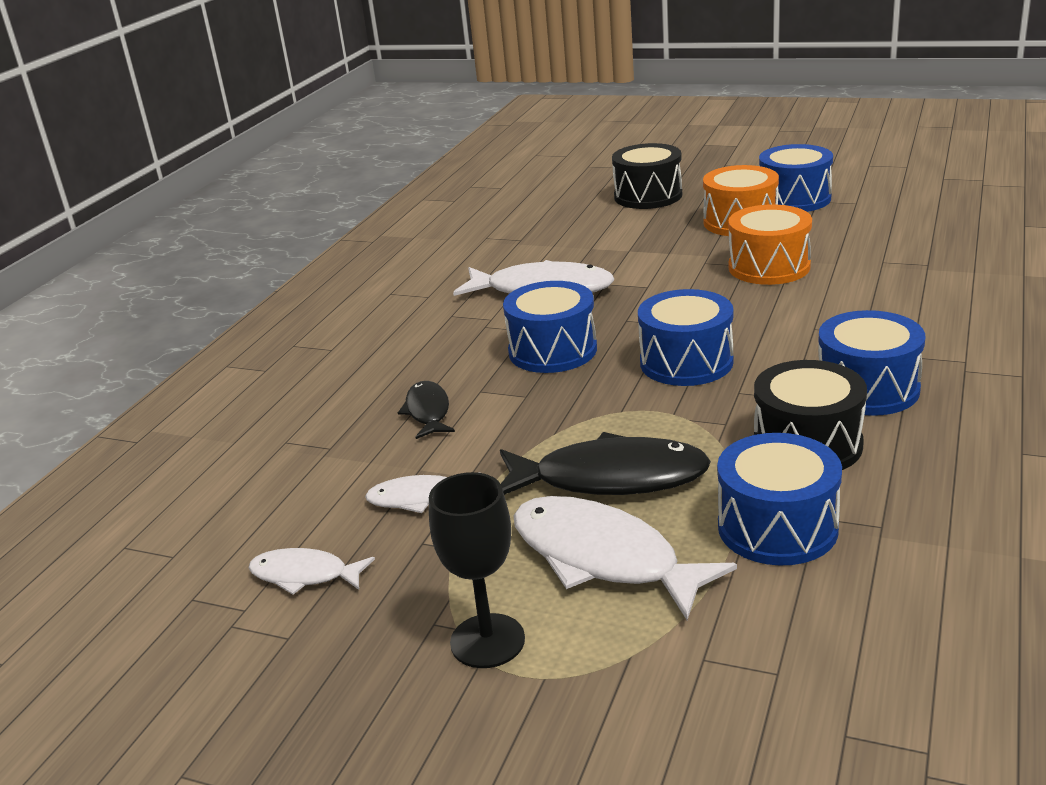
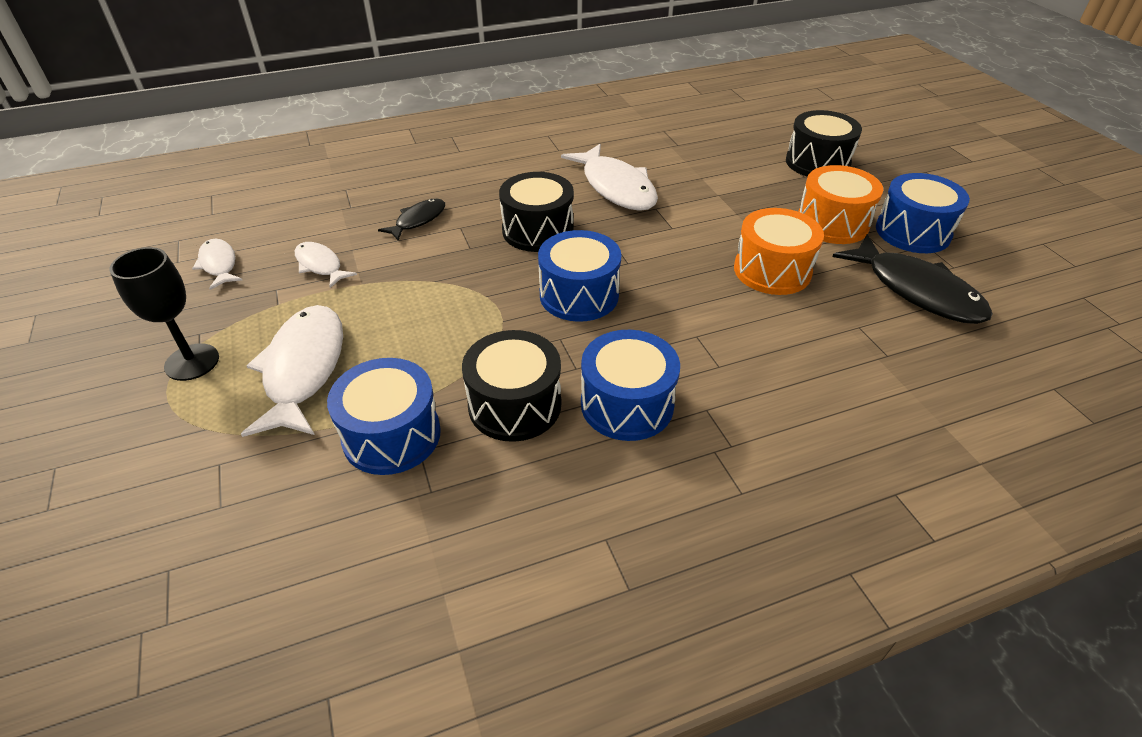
camera: 45 degrees right, 15 degrees up
black fish [500,432,711,495] -> black fish moved to [833,234,993,324]
blue drum [503,281,597,373] -> black drum [499,172,574,252]

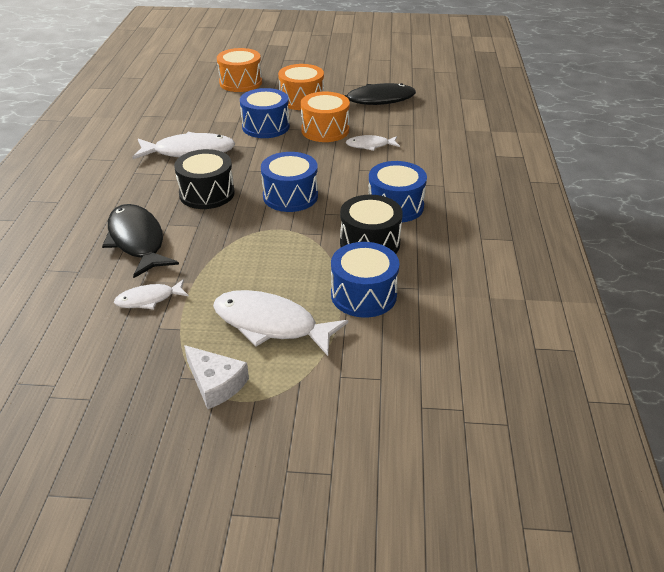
camera: 65 degrees left, 5 degrees down
black goblet [110,247,219,381] -> white cheese [184,345,249,409]
white fish [192,239,242,290] -> white fish moved to [346,135,400,151]
black fish [378,199,445,241] -> black fish [102,204,179,278], size x1.83
black drum [786,110,862,177] -> orange drum [217,48,262,92]
blue drum [876,173,970,253] -> blue drum moved to [240,88,290,138]

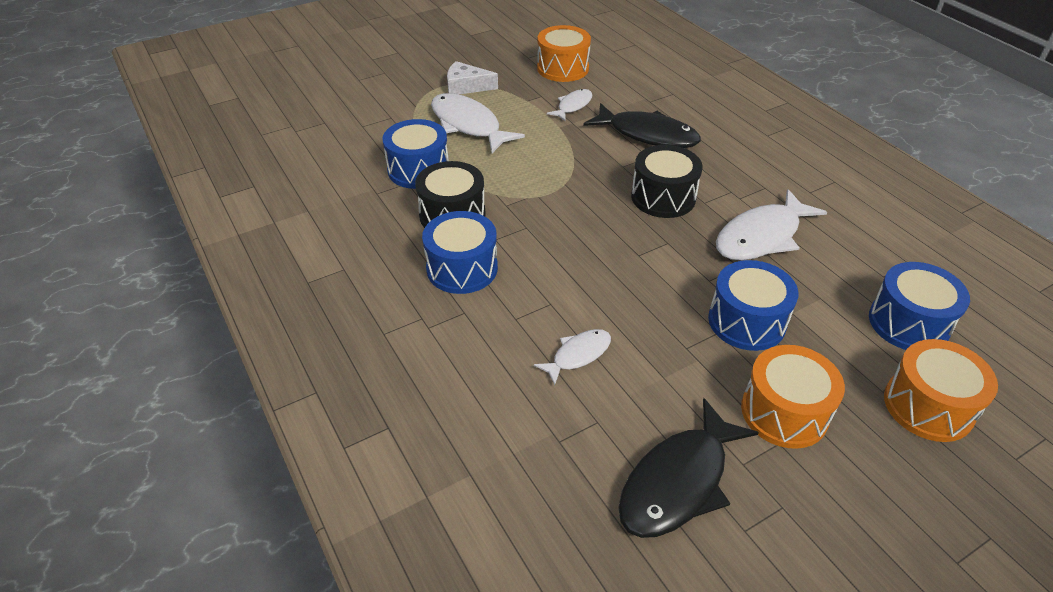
camera: 145 degrees right, 5 degrees up
white fish [213,290,348,356] -> white fish turned 120 degrees counterclockwise [431,93,525,153]
blue drum [261,152,318,212] -> blue drum moved to [869,262,970,350]
orange drum [301,92,350,142] -> orange drum moved to [537,25,591,82]

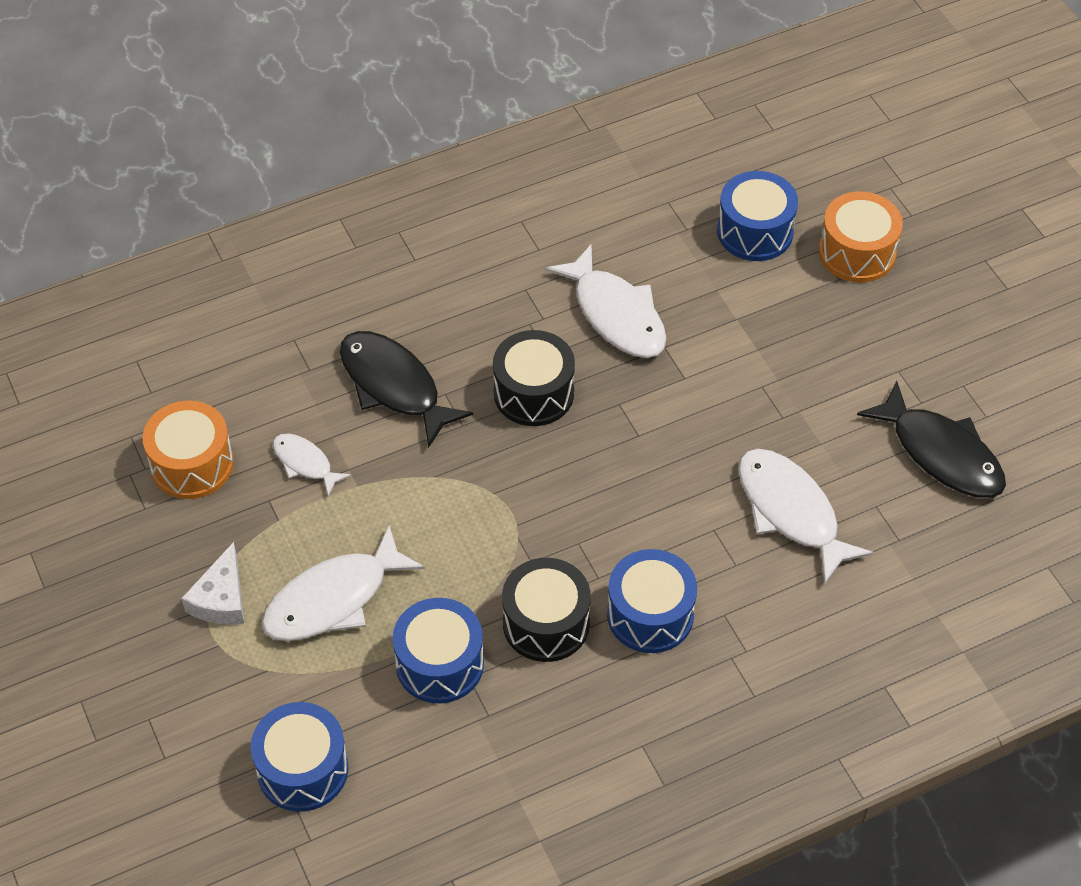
camera: 85 degrees left, 10 degrees up
white fish [534,329,611,385] -> white fish [738,449,874,585], size x1.83
black fish [583,103,701,148] -> black fish turned 75 degrees counterclockwise [340,331,473,448]
blue drum [708,260,798,351] -> blue drum moved to [251,702,348,812]
orange drum [741,345,845,449] -> none

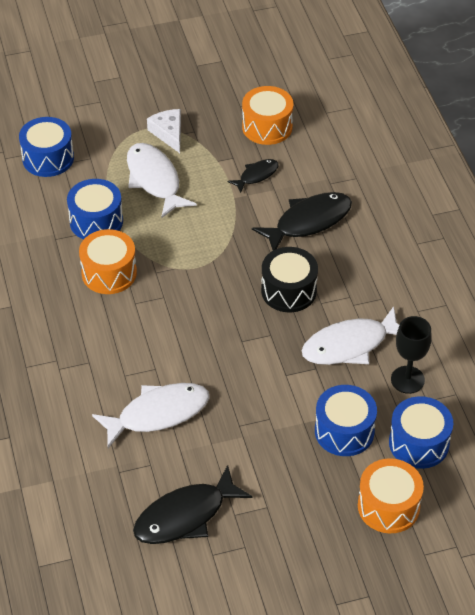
camera: 100 degrees right, 5 degrees down
white cheese [181,542,244,625] -> white cheese turned 45 degrees clockwise [147,109,181,153]
white fish [273,434,351,496] -> black fish [227,159,279,193]
black drum [502,558,591,662] -> orange drum [79,229,137,294]
blue drum [607,549,697,653] -> blue drum moved to [315,385,377,456]
none -> black goblet [391,316,432,394]

